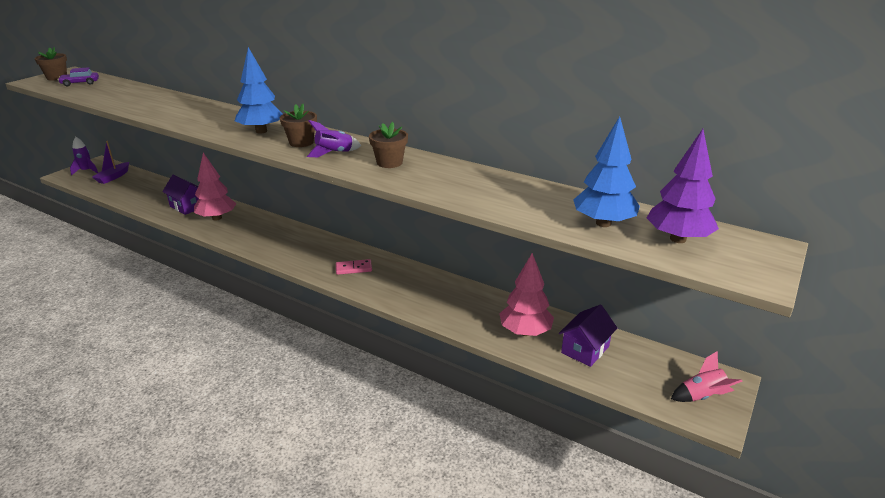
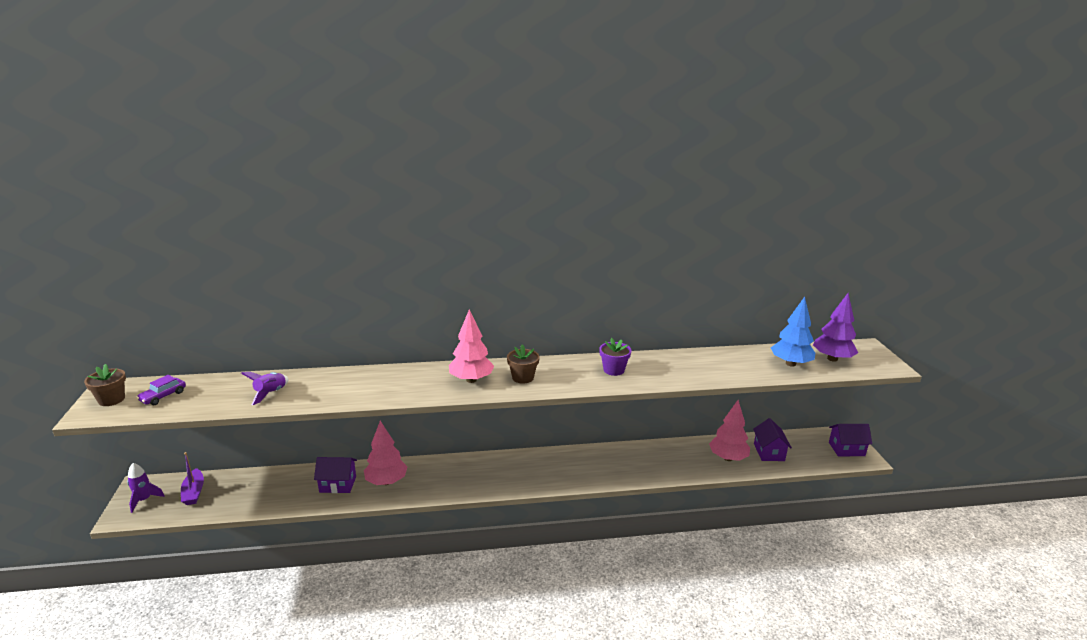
camera: 40 degrees left, 5 degrees down
blue tree [235,47,283,134] -> pink tree [449,309,494,383]
purple rocket [307,120,361,157] -> purple rocket moved to [241,372,289,405]
pink domino [336,259,372,275] -> none
brown flower pot [369,122,408,168] -> purple flower pot [599,338,632,376]
pink rocket [671,351,743,402] -> purple house [829,424,872,456]

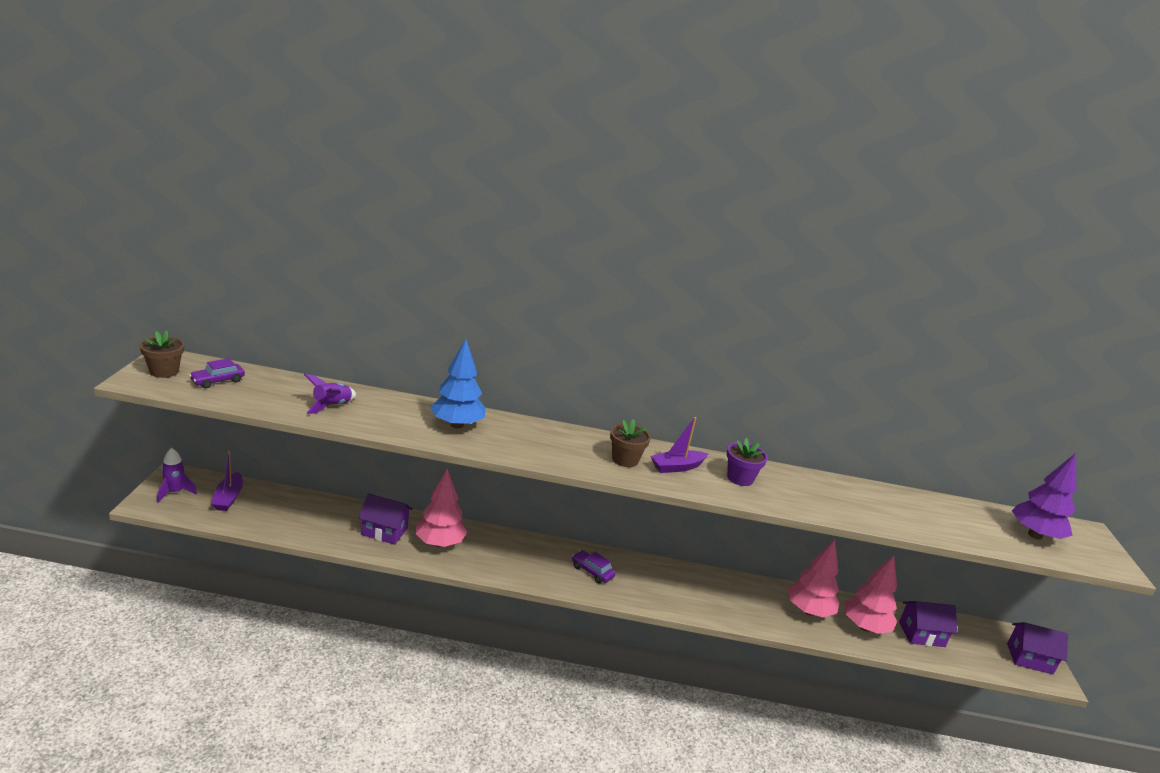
camera: 10 degrees right, 0 degrees up
pink tree [449,309,494,383] -> pink tree moved to [788,540,839,617]
purple house [753,418,792,461] -> purple house turned 75 degrees clockwise [899,601,957,647]
blue tree [771,297,815,367] -> blue tree moved to [430,339,486,428]
none -> purple car [572,550,616,583]
none -> purple boat [651,417,708,473]

